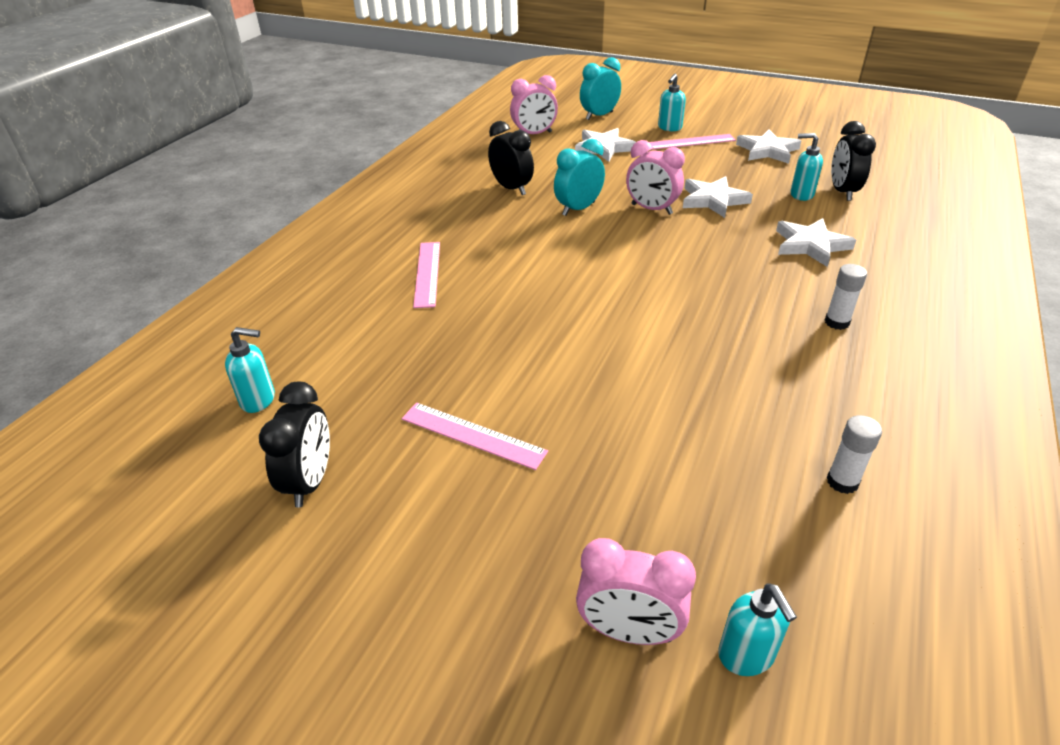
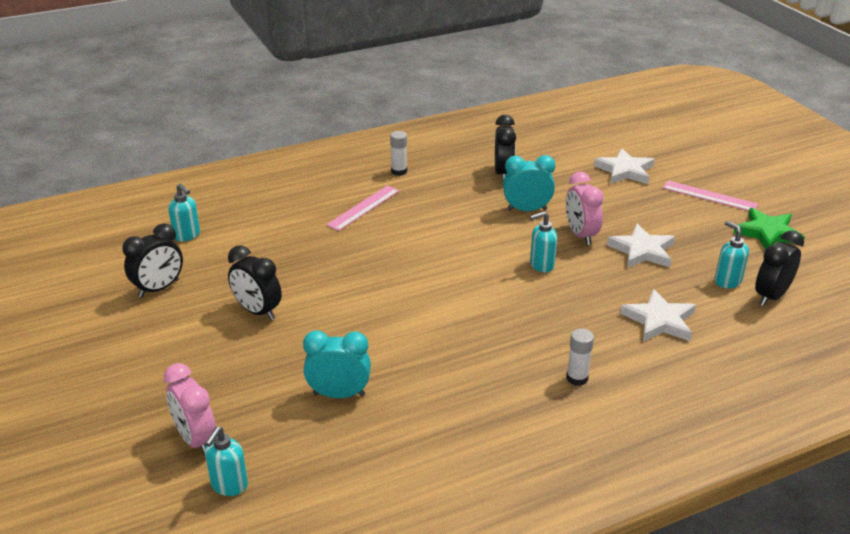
camera: 40 degrees right, 5 degrees down
pink ruler [402,402,548,470] -> black clock [228,245,282,320]
pink clock [510,75,558,134] -> none
turquoise clock [580,57,621,120] -> turquoise clock moved to [303,330,371,398]
turquoise soap dispenser [658,74,686,131] -> turquoise soap dispenser moved to [530,211,557,272]
white star [736,129,801,164] -> green star [734,208,805,250]
white glue stick [827,415,882,494] -> white glue stick moved to [390,131,407,176]

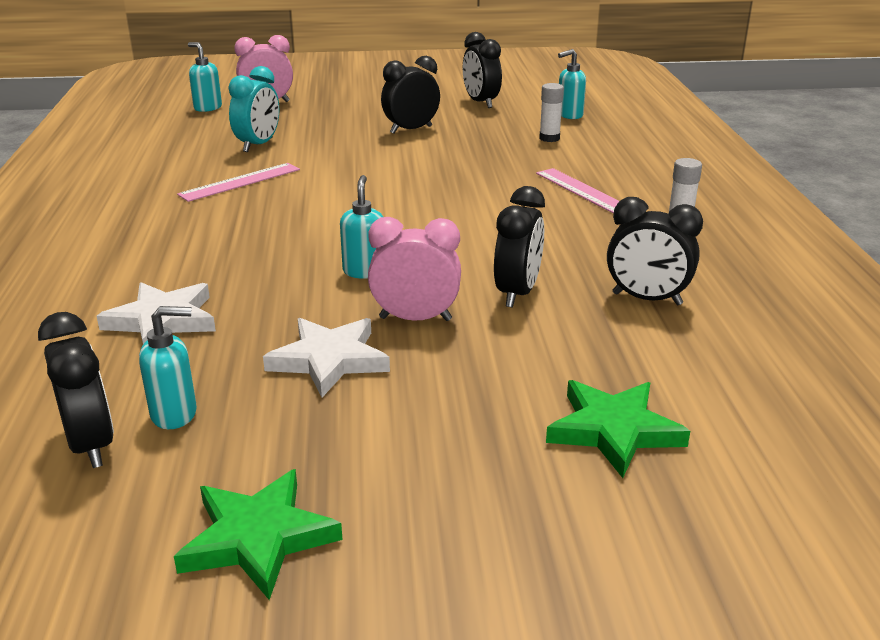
camera: 110 degrees right, 5 degrees down
turquoise clock [503,155,555,211] -> black clock [494,186,545,307]
white glue stick [567,328,594,386] -> white glue stick moved to [539,83,564,142]
white star [594,148,655,184] -> green star [546,380,690,478]
pink ruler [663,181,758,211] -> pink ruler moved to [177,163,300,202]

